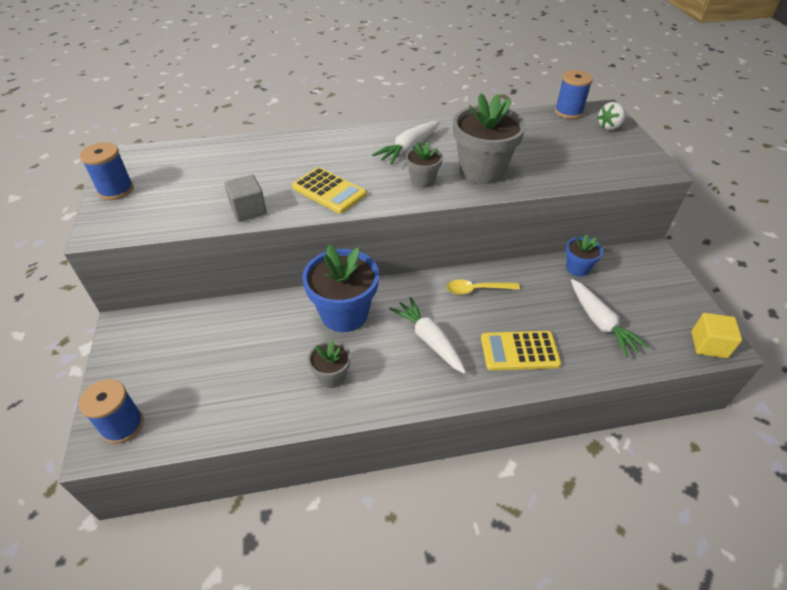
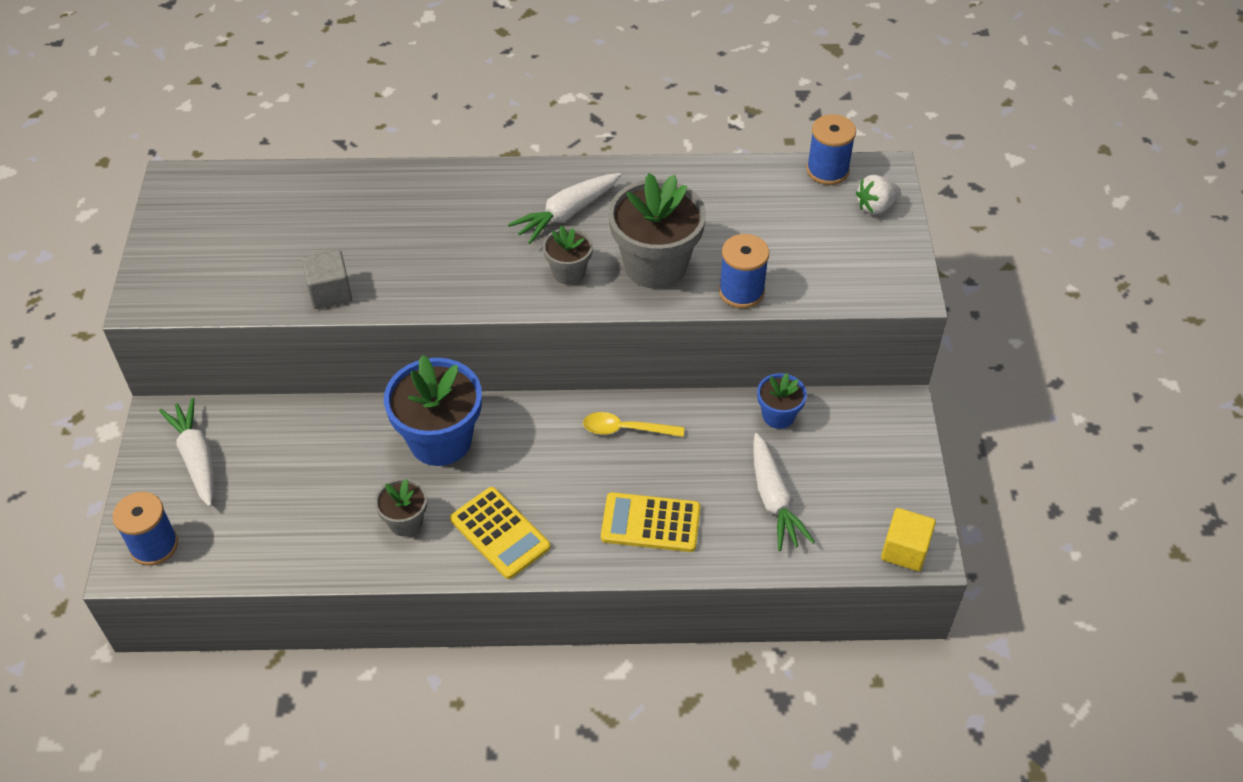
camera: 10 degrees right, 5 degrees up
blue spool [80,142,134,200] -> blue spool moved to [719,234,769,308]
yellow calculator [292,167,367,213] -> yellow calculator moved to [450,487,551,579]
white carrot [389,297,466,374] -> white carrot moved to [159,398,214,507]

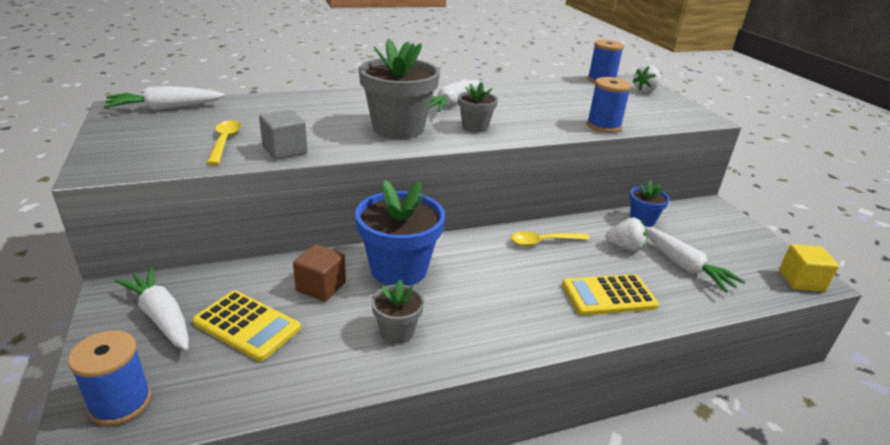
camera: 20 degrees left, 20 degrees down
yellow calculator [450,487,551,579] -> yellow calculator moved to [192,290,301,361]
grey flower pot [608,173,706,289] -> grey flower pot moved to [359,38,440,139]
none -> white carrot [104,86,225,111]
none -> yellow spoon [207,120,242,165]
none -> brown cube [293,244,346,301]
none -> white strawberry [606,217,647,251]

